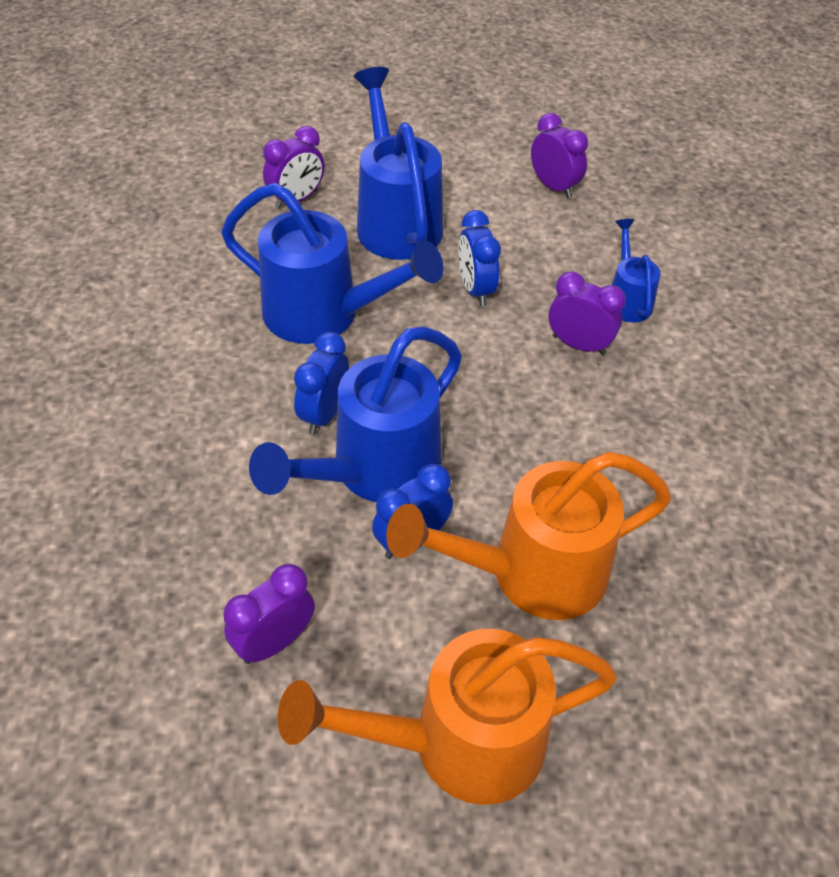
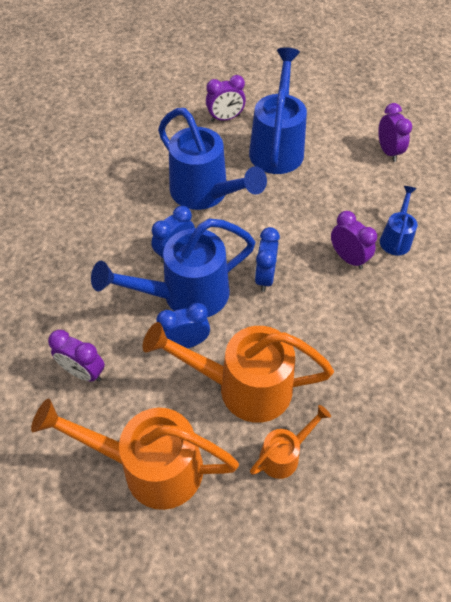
camera: 25 degrees right, 5 degrees up
purple clock [223,564,315,664] -> purple clock turned 135 degrees counterclockwise [48,330,105,382]
blue clock [458,210,501,306] -> blue clock moved to [255,227,280,292]
none -> orange watering can [250,405,331,479]

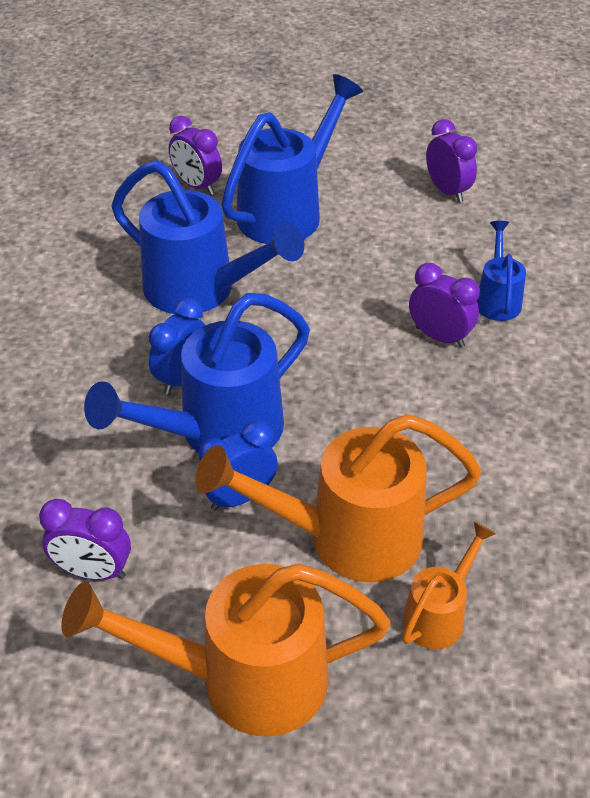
camera: 15 degrees left, 10 degrees down
purple clock [206,75,246,122] -> purple clock turned 75 degrees clockwise [169,116,222,195]
blue watering can [249,47,307,174] -> blue watering can turned 45 degrees clockwise [221,74,363,244]
blue clock [255,227,280,292] -> none

